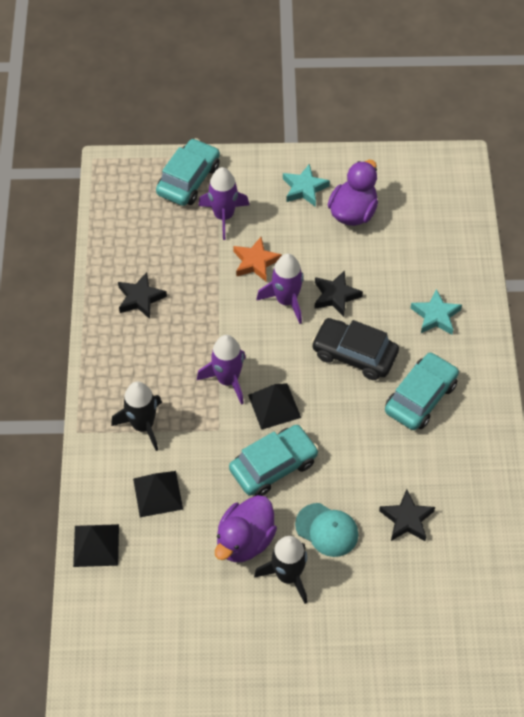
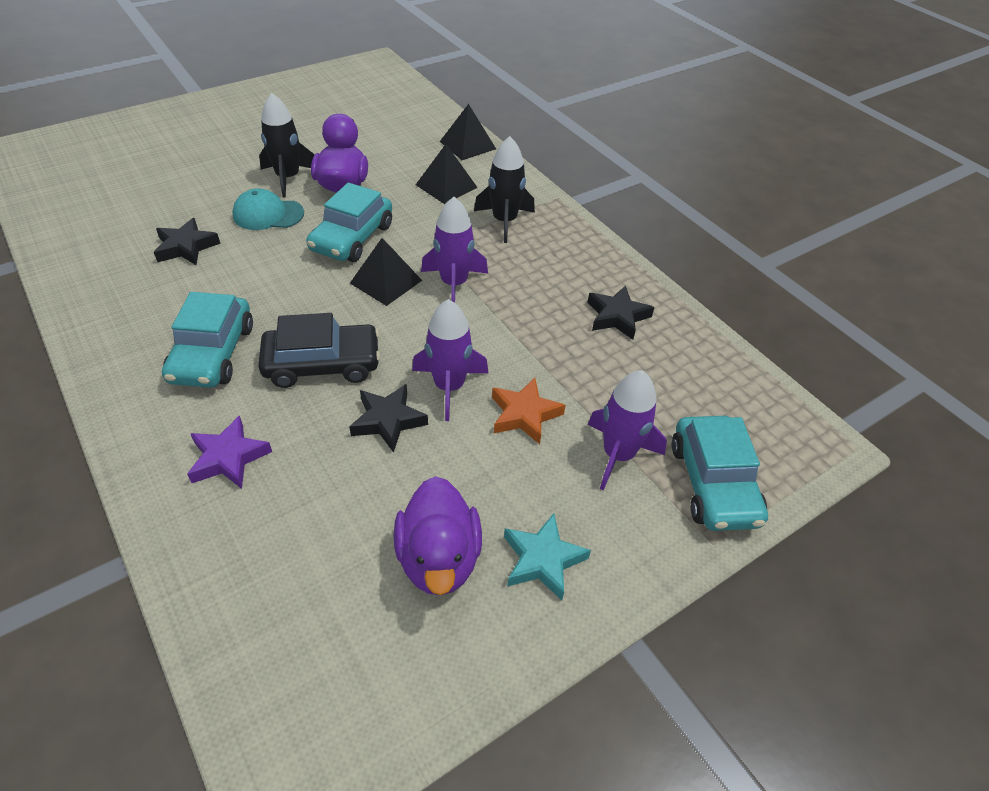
camera: 145 degrees right, 10 degrees down
turquoise star [411,289,462,335] -> purple star [187,415,272,489]

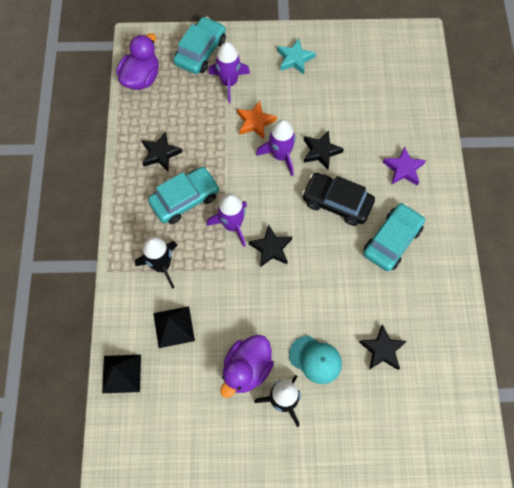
camera: 145 degrees left, 20 degrees up
turquoise car [306,183,392,262] -> turquoise car moved to [148,167,220,224]
black pyramid [350,238,422,306] -> black star [249,224,292,267]
purple duck [393,476,482,595] -> purple duck moved to [116,33,159,90]

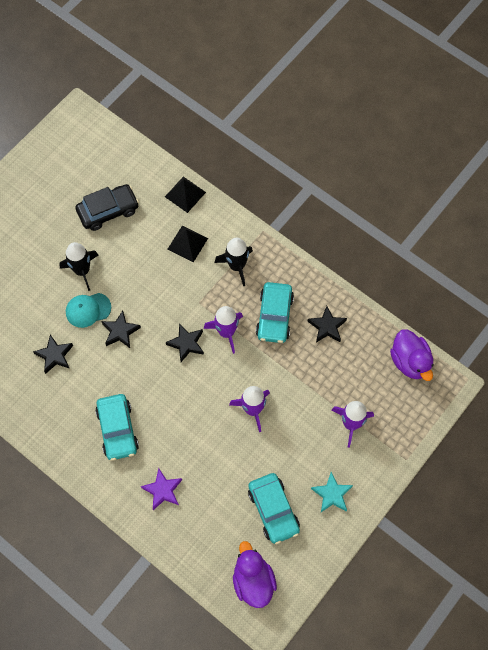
camera: 130 degrees right, 0 degrees up
turquoise car [173,16,226,74] -> turquoise car moved to [248,473,300,544]
purple duck [220,335,274,398] -> purple duck moved to [233,541,277,608]
orange star [237,101,277,139] -> none
black car [302,173,375,226] -> black car moved to [75,184,139,231]
black star [304,130,344,170] -> black star moved to [101,310,141,348]

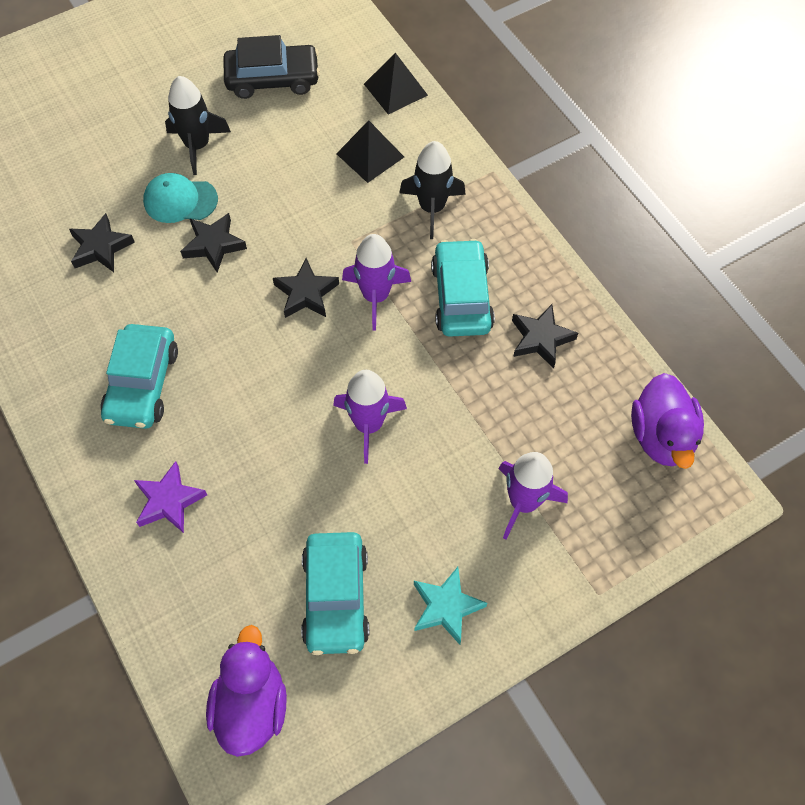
camera: 20 degrees right, 5 degrees down
turquoise car [256,282,294,343] -> turquoise car turned 150 degrees clockwise [431,239,495,337]

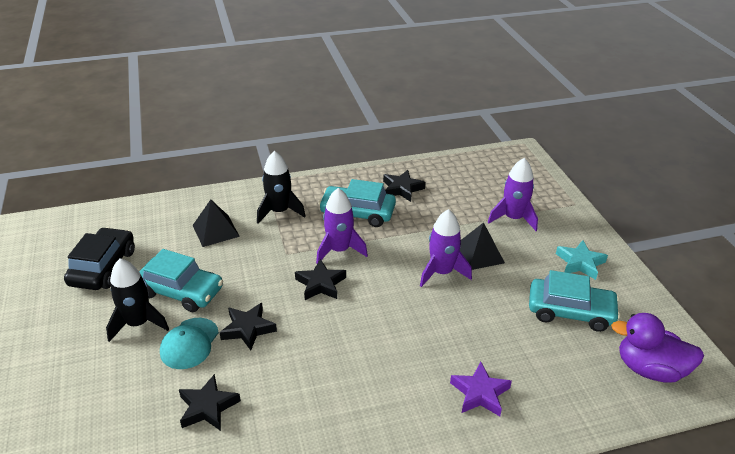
camera: 75 degrees left, 25 degrees down
turquoise car [101,324,178,429] -> turquoise car moved to [139,249,223,312]
black pyramid [364,53,428,115] -> black pyramid moved to [460,222,505,270]
purple duck [631,373,704,469] -> none

